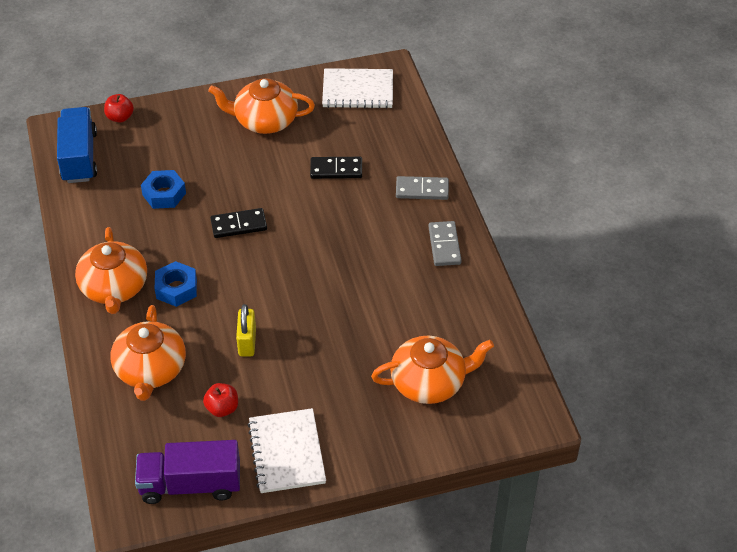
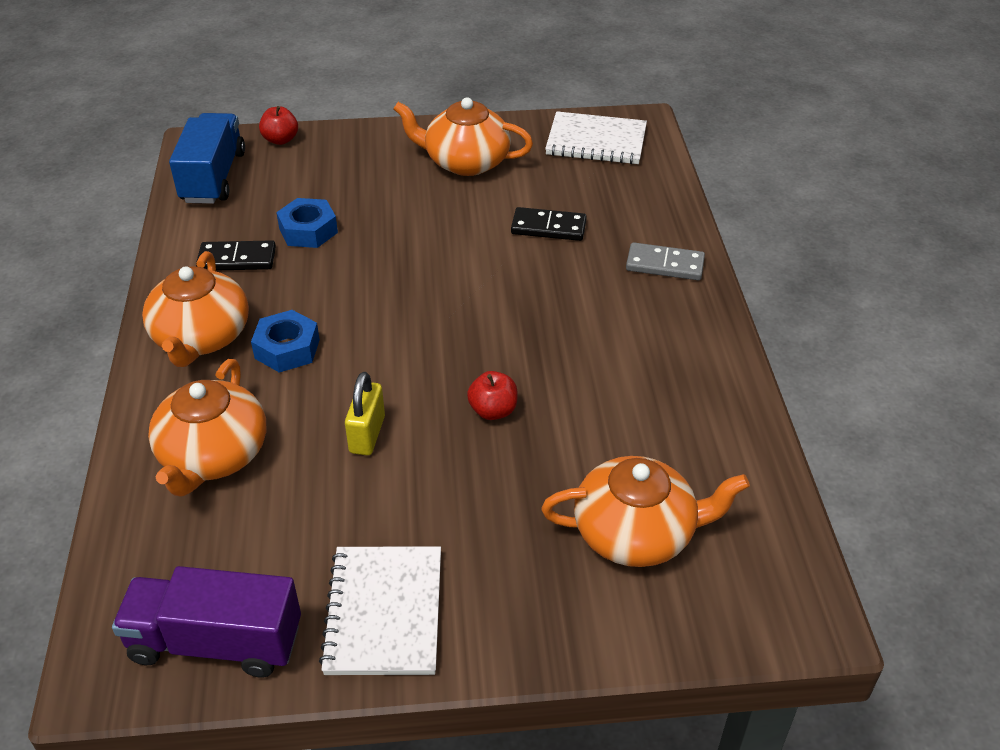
camera: 10 degrees right, 5 degrees down
red apple [203,383,238,417] -> red apple moved to [467,371,518,420]
black domino [211,208,267,238] -> black domino moved to [196,240,276,271]
grey domino [428,221,462,266] -> none

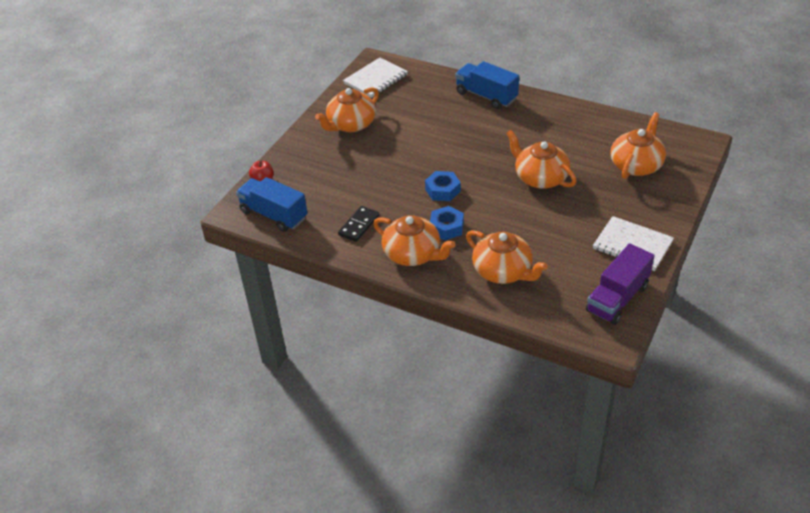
camera: 55 degrees left, 0 degrees up
blue nut [276,198,338,248] -> blue nut moved to [425,171,461,201]
yellow padlock [345,372,385,455] -> none
red apple [467,371,518,420] -> orange teapot [506,130,577,189]
black domino [511,207,587,241] -> none
grey domino [626,242,705,280] -> blue truck [455,61,519,109]

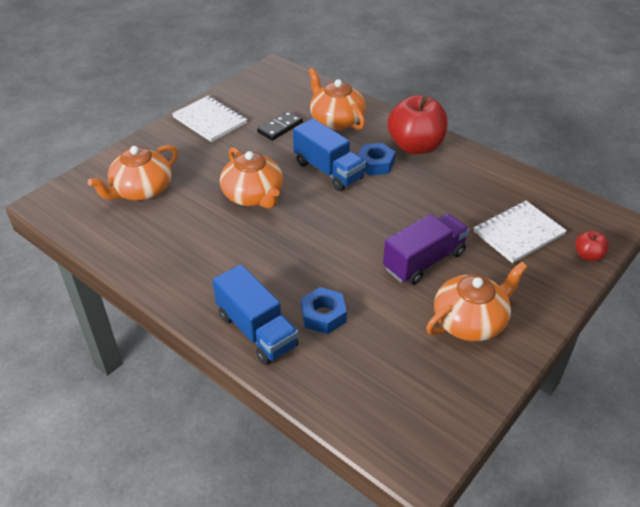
camera: 170 degrees left, 0 degrees up
blue truck [236,177,307,232] -> blue truck moved to [293,118,366,191]
black domino [338,206,379,242] -> black domino moved to [257,111,303,141]
white notebook [343,57,408,98] -> white notebook moved to [474,201,567,263]
orange teapot [373,215,456,266] -> red apple [387,95,448,154]
blue nut [425,171,461,201] -> blue nut moved to [301,287,347,334]
purple truck [586,243,654,325] -> purple truck moved to [383,213,470,285]

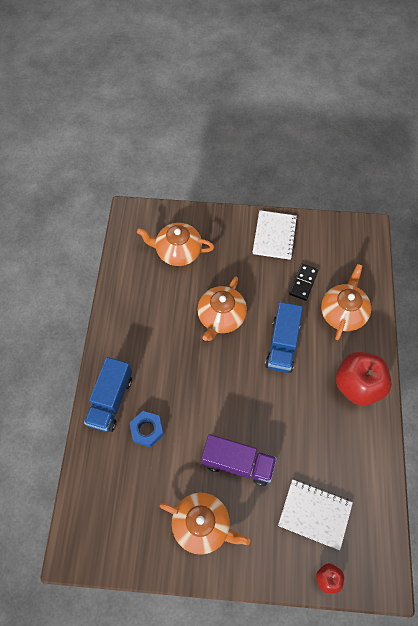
camera: 55 degrees right, 20 degrees up
black domino [257,111,303,141] -> black domino turned 75 degrees counterclockwise [289,264,319,301]
blue nut [358,143,395,176] -> none

